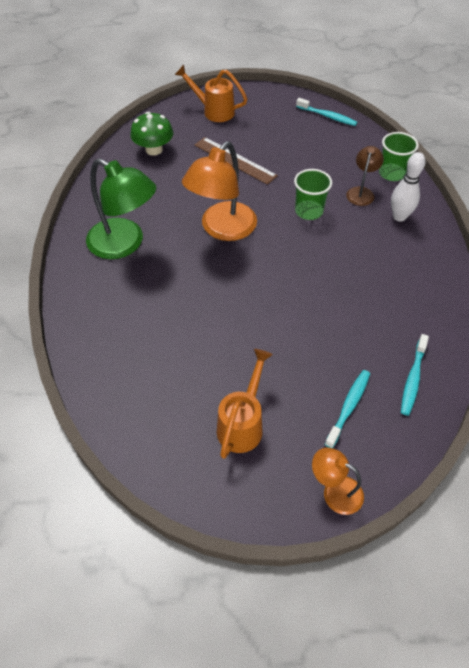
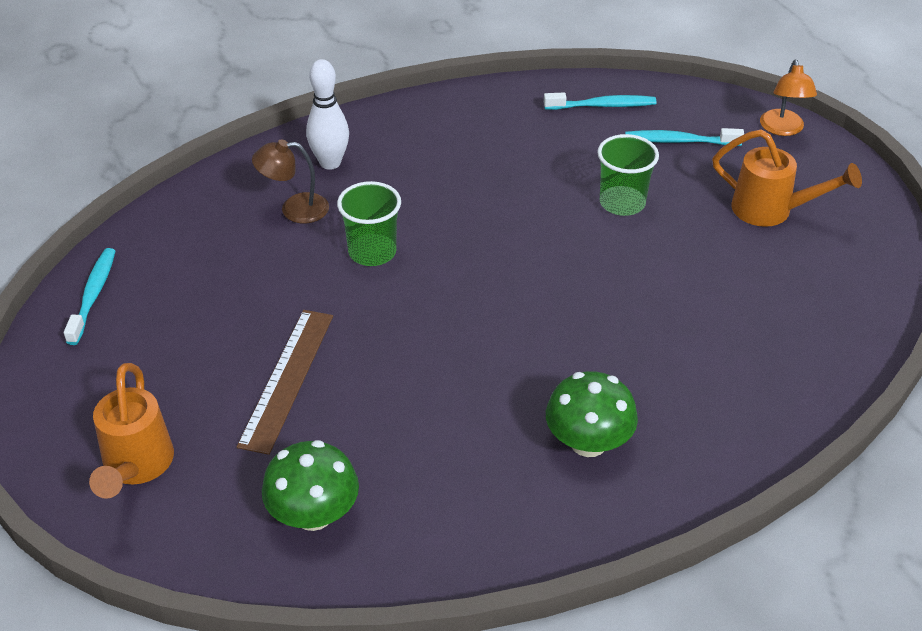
camera: 115 degrees left, 10 degrees down
green lamp [86,159,156,259] -> green mushroom [546,371,638,457]
orange lamp [182,142,257,241] -> none
orange watering can [217,349,273,459] -> orange watering can turned 150 degrees counterclockwise [712,129,862,227]
green cup [379,132,419,181] -> green cup moved to [597,134,659,216]

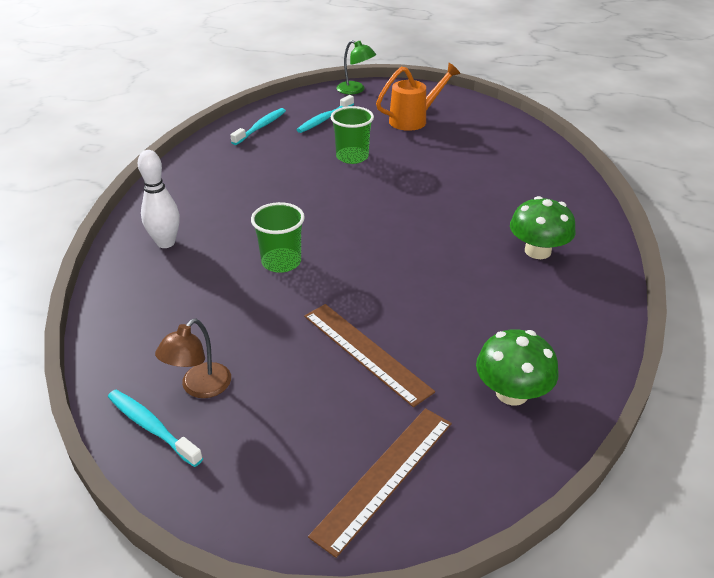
camera: 55 degrees left, 5 degrees down
orange watering can [89,363,174,499] -> brown ruler [308,408,452,558]
brown lamp [252,139,329,224] -> brown lamp moved to [155,319,231,398]
orange lamp [760,60,817,136] -> green lamp [336,40,376,94]

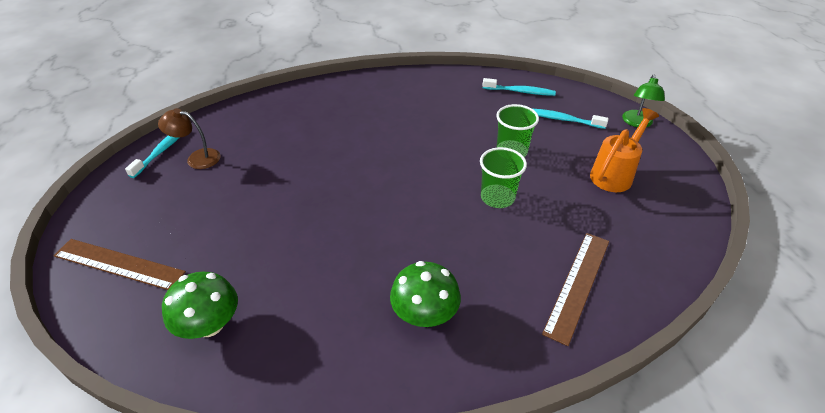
camera: 70 degrees right, 5 degrees up
white bowling pin [138,150,180,248] -> none
green cup [251,202,305,273] -> green cup moved to [480,147,527,208]
brown ruler [304,304,435,407] -> brown ruler moved to [542,233,609,346]
orange watering can [376,63,460,131] -> orange watering can turned 90 degrees counterclockwise [590,108,659,192]

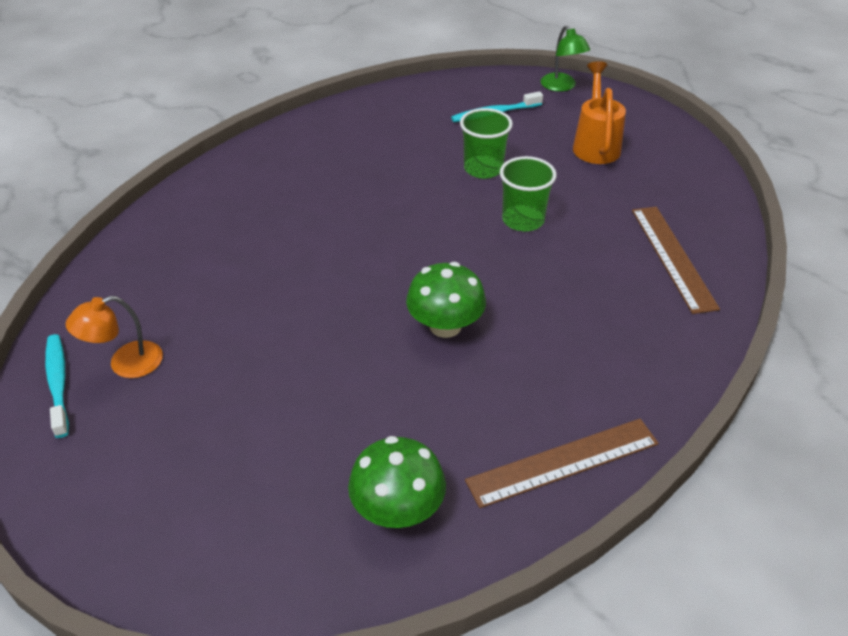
camera: 40 degrees left, 0 degrees up
brown ruler [53,239,186,290] -> brown ruler moved to [465,419,659,508]
brown lamp [158,108,221,169] -> orange lamp [65,296,163,378]
green mushroom [390,261,461,327] -> green mushroom moved to [406,262,486,338]
turquoise toothbrush [482,78,556,96] -> none

